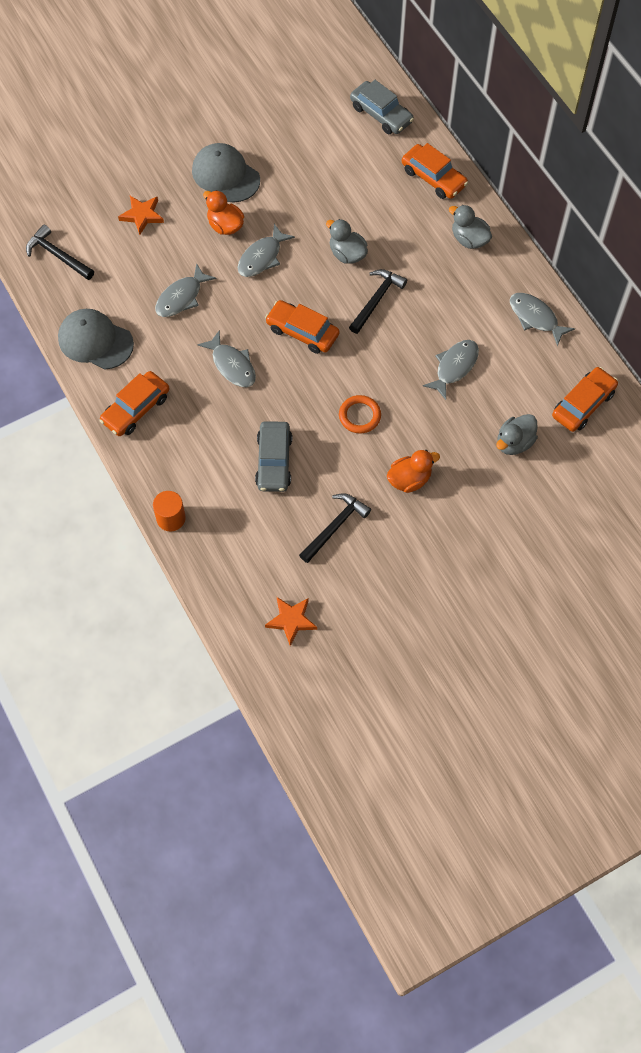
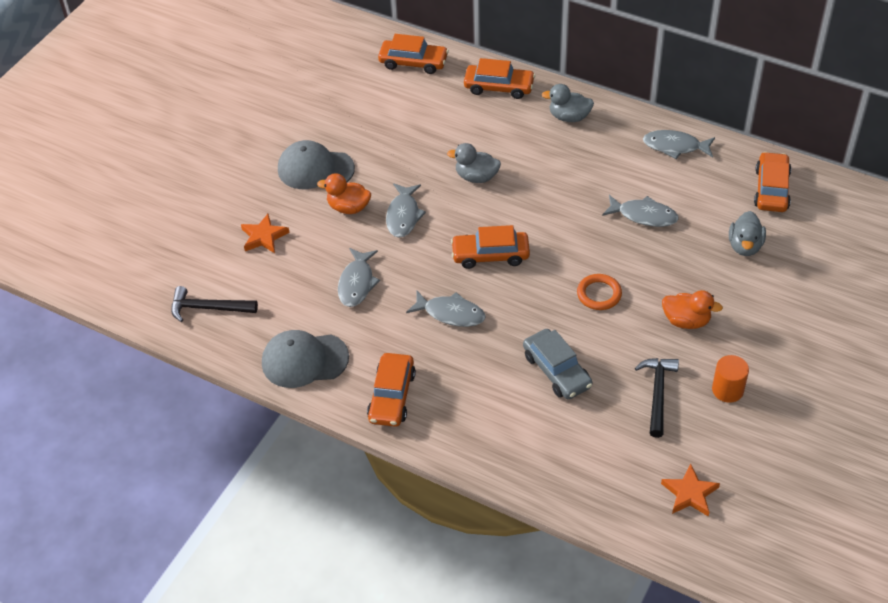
camera: 30 degrees left, 15 degrees down
orange cylinder [153,491,186,531] -> orange cylinder moved to [712,355,749,403]
black hammer [349,269,407,334] -> none
grey car [350,80,414,134] -> orange car [378,34,449,74]
orange duck [387,450,440,493] -> orange duck turned 75 degrees clockwise [662,290,723,329]
grey fish [423,340,479,400] -> grey fish turned 105 degrees clockwise [602,195,679,227]

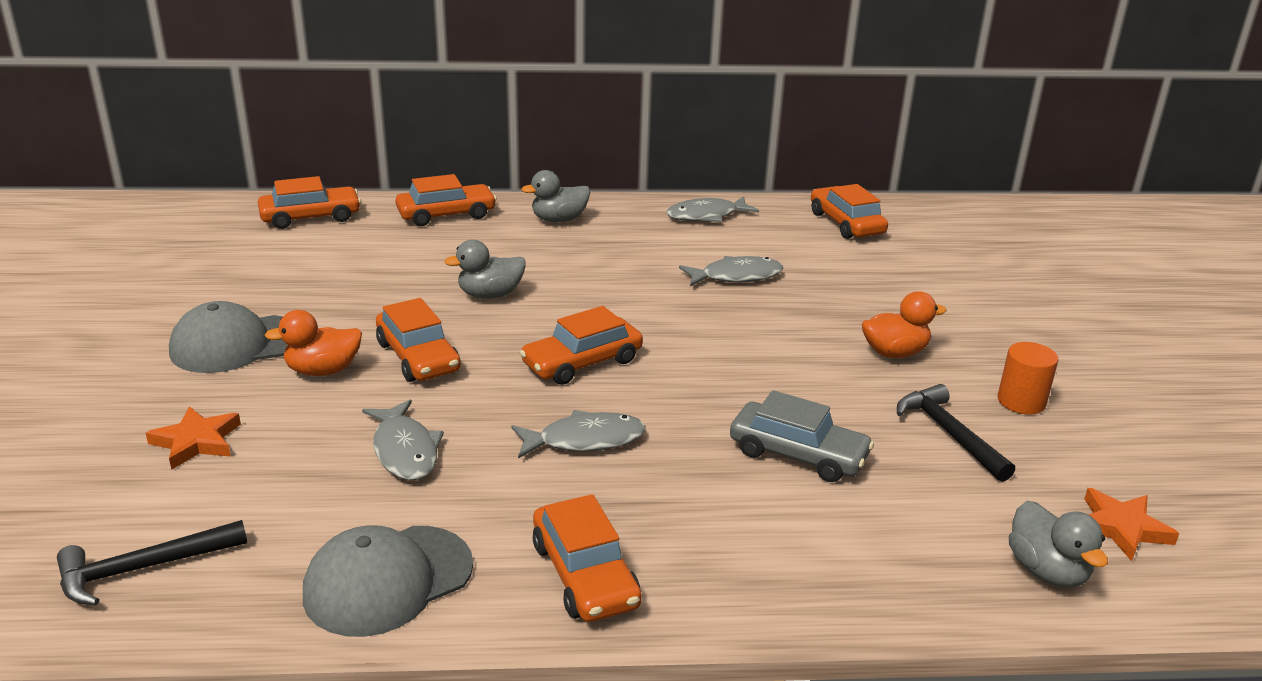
camera: 35 degrees left, 20 degrees down
grey fish [386,183,426,238] -> orange car [376,298,461,382]
orange ring [577,274,622,310] -> none
grey duck [729,211,766,256] -> grey duck moved to [1009,501,1108,588]

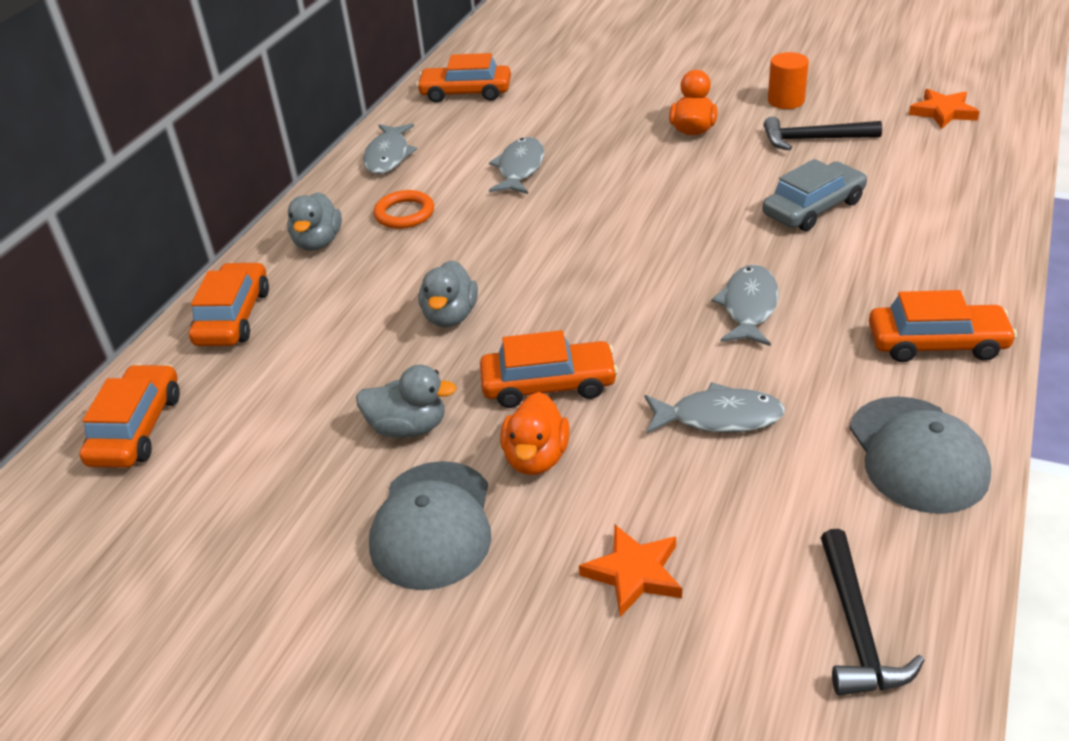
camera: 60 degrees left, 10 degrees up
orange car [520,306,643,385] -> none
grey duck [1009,501,1108,588] -> grey duck moved to [356,365,457,438]
none -> orange ring [374,190,434,229]

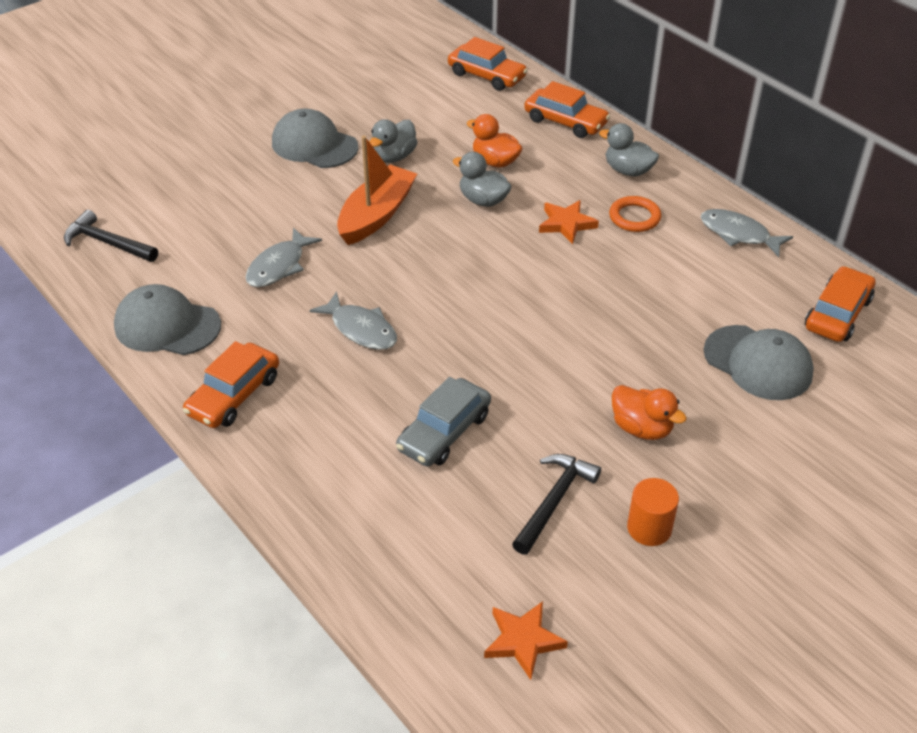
camera: 115 degrees right, 5 degrees up
orange car [480,330,618,408] -> orange boat [337,136,417,245]
grey fish [489,137,544,194] -> none
orange duck [500,392,570,475] -> orange duck moved to [467,114,523,168]
orange star [579,525,682,617] -> orange star moved to [539,200,599,244]
grey car [762,159,867,231] -> grey car turned 45 degrees clockwise [396,377,491,467]
none -> grey cap [704,325,814,400]

